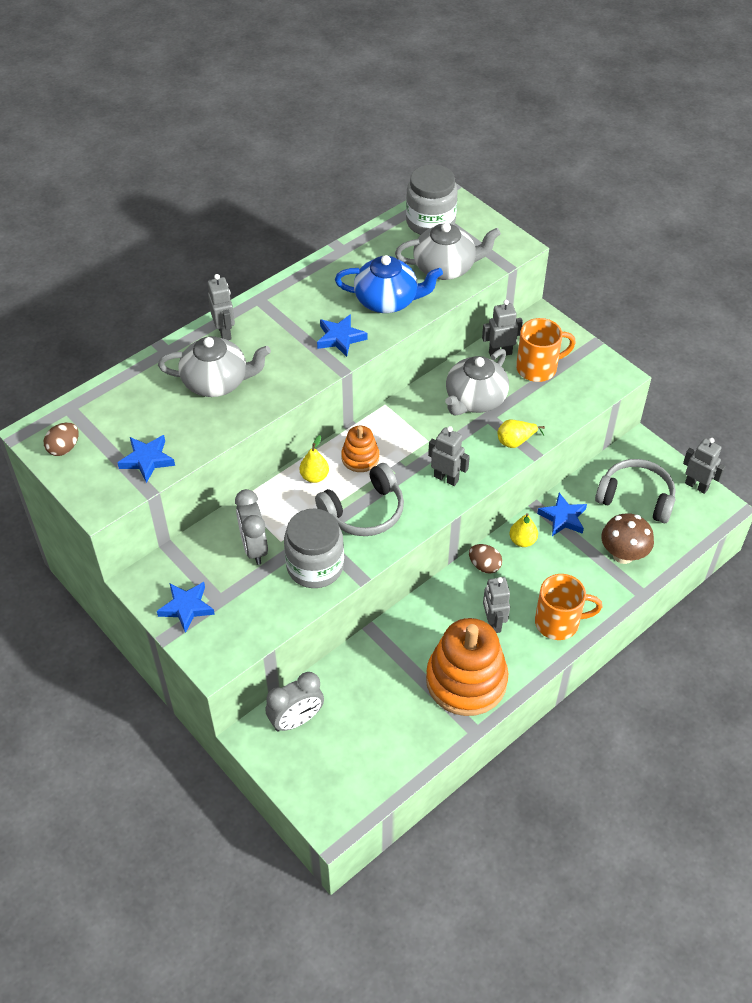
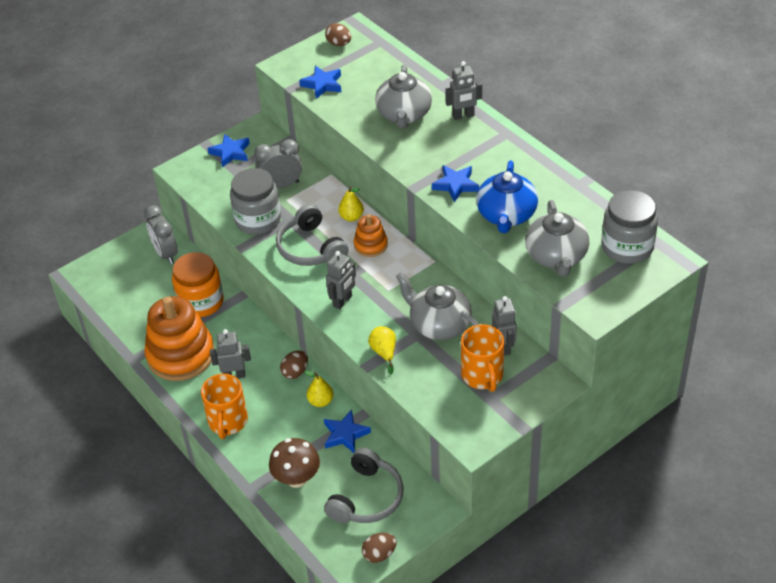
camera: 95 degrees right, 5 degrees down
grey robot [683,438,726,494] -> brown egg [362,533,397,563]
none -> orange jar [172,252,224,317]

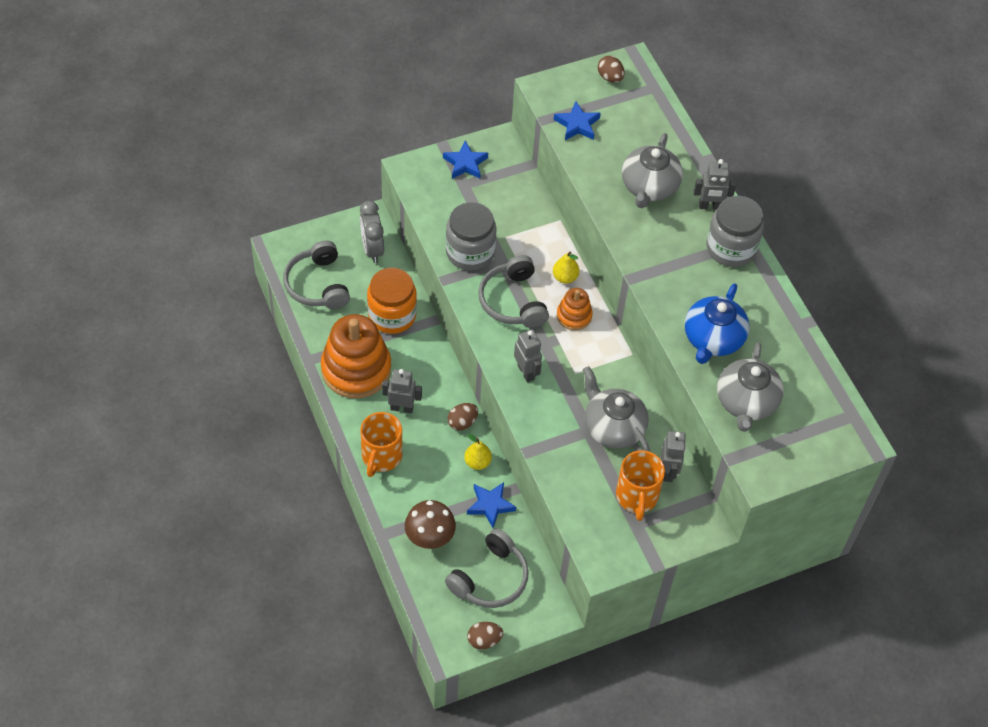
camera: 10 degrees right, 10 degrees up
grey clock [254,139,302,188] -> none
grey robot [326,251,356,310] -> grey robot turned 75 degrees counterclockwise [514,329,542,382]
yellow pear [368,326,396,374] -> none
blue star [432,165,479,202] -> none
grey jar [601,190,658,264] -> grey jar moved to [706,196,764,267]
none -> grey headphones [283,240,350,309]

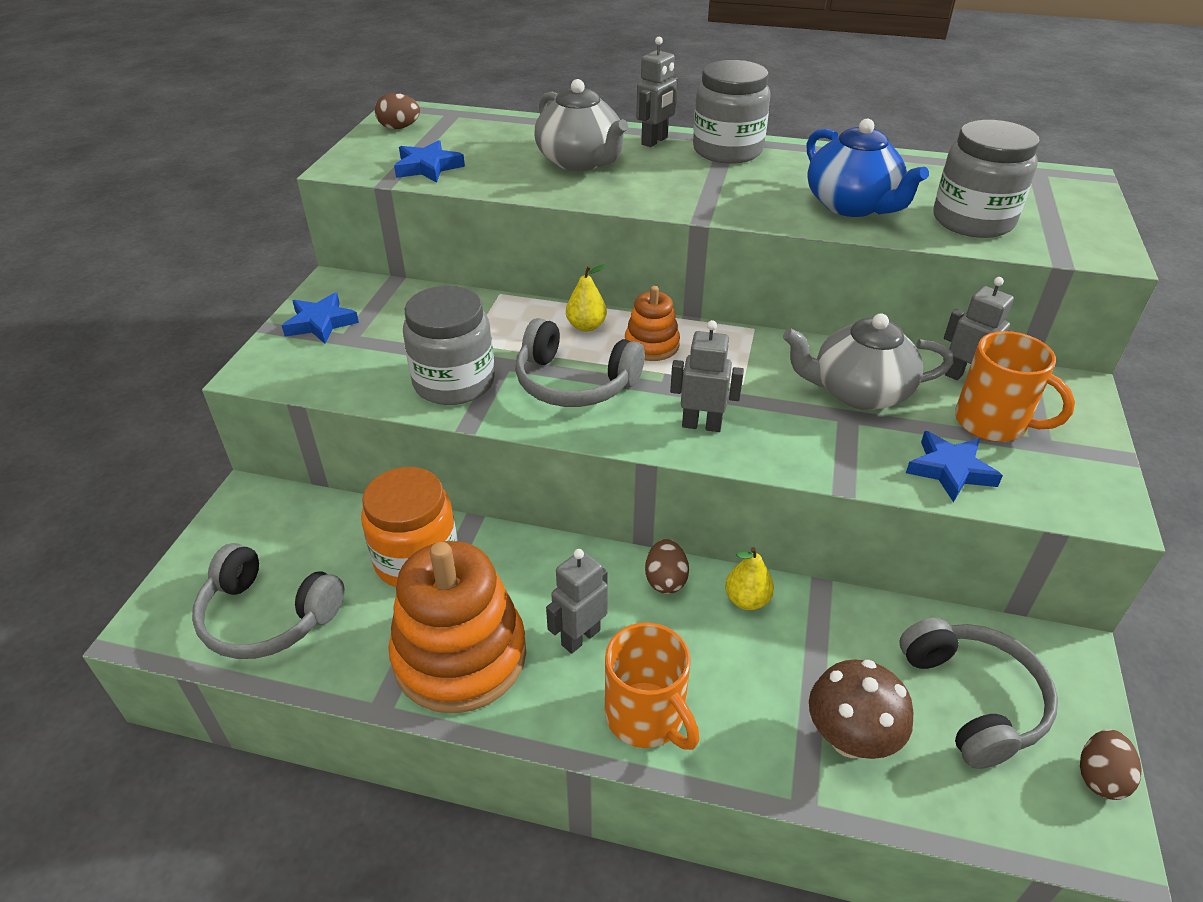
camera: 50 degrees left, 15 degrees down
grey clock [360,200,384,263] -> none
blue star [467,482,516,528] -> blue star moved to [906,431,1003,503]
grey teapot [717,342,784,432] -> grey jar [934,120,1040,238]

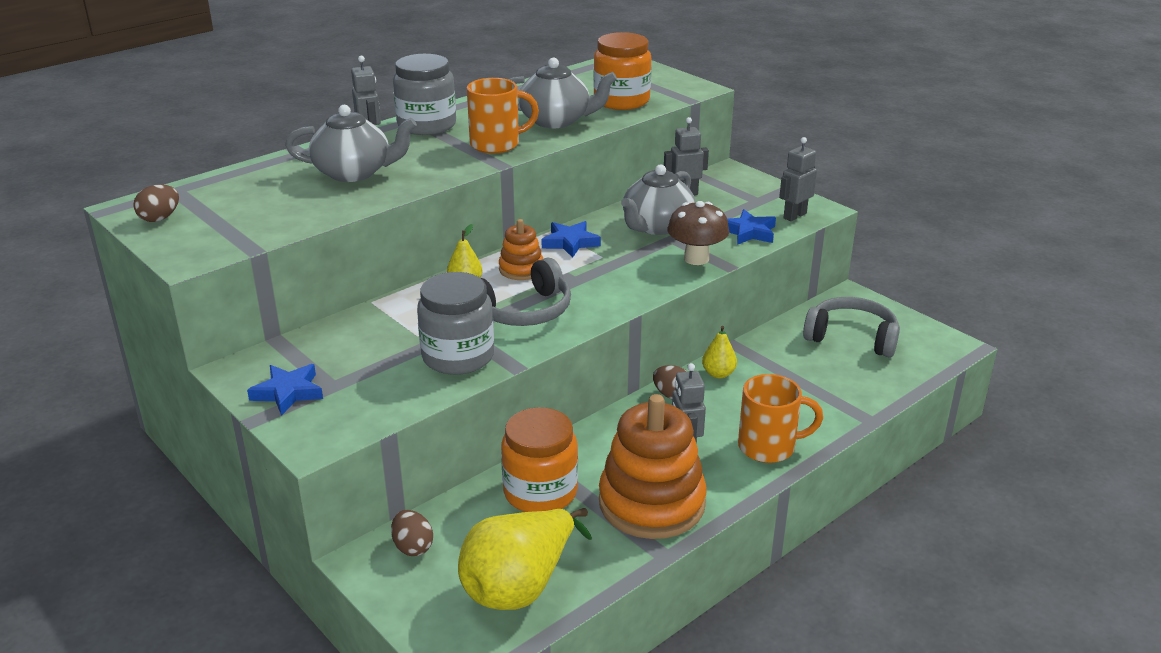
camera: 55 degrees left, 10 degrees down
grey headphones [192,543,344,659] -> yellow pear [458,508,592,610]
blue star [394,140,465,183] -> blue star moved to [541,221,601,258]
grey robot [670,320,744,432] -> grey robot moved to [779,137,817,221]
blue teapot [806,118,929,217] -> grey teapot [508,58,617,128]
brown mushroom [809,660,914,759] -> brown mushroom moved to [668,201,729,265]
grey jar [934,120,1040,238] -> orange jar [594,32,651,110]
orange mug [955,331,1075,442] -> orange mug moved to [467,78,539,153]
brown egg [1080,729,1142,800] -> brown egg moved to [391,510,433,556]

